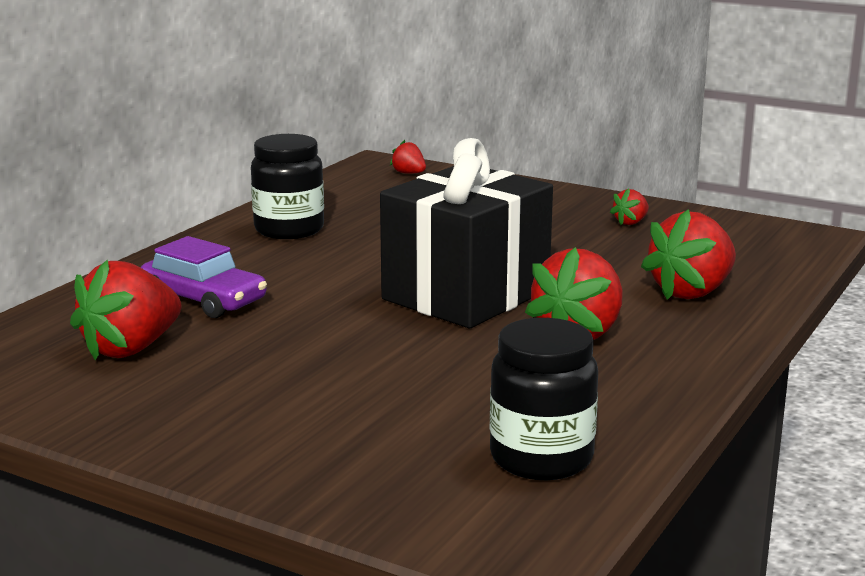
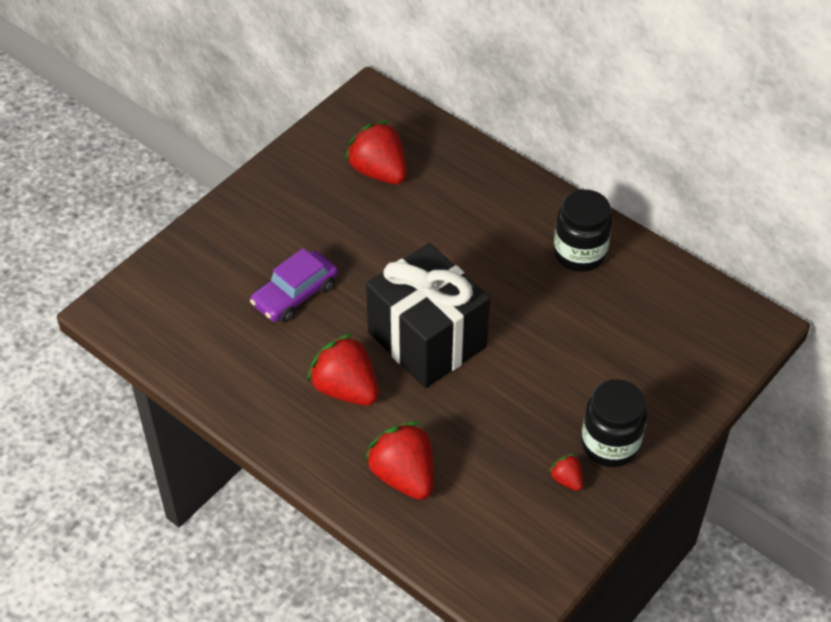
camera: 100 degrees right, 30 degrees up
purple car [141,236,267,318] -> purple car moved to [250,248,338,323]
red strawberry [390,140,426,174] -> none
black jar [490,318,598,480] -> black jar moved to [581,379,647,467]

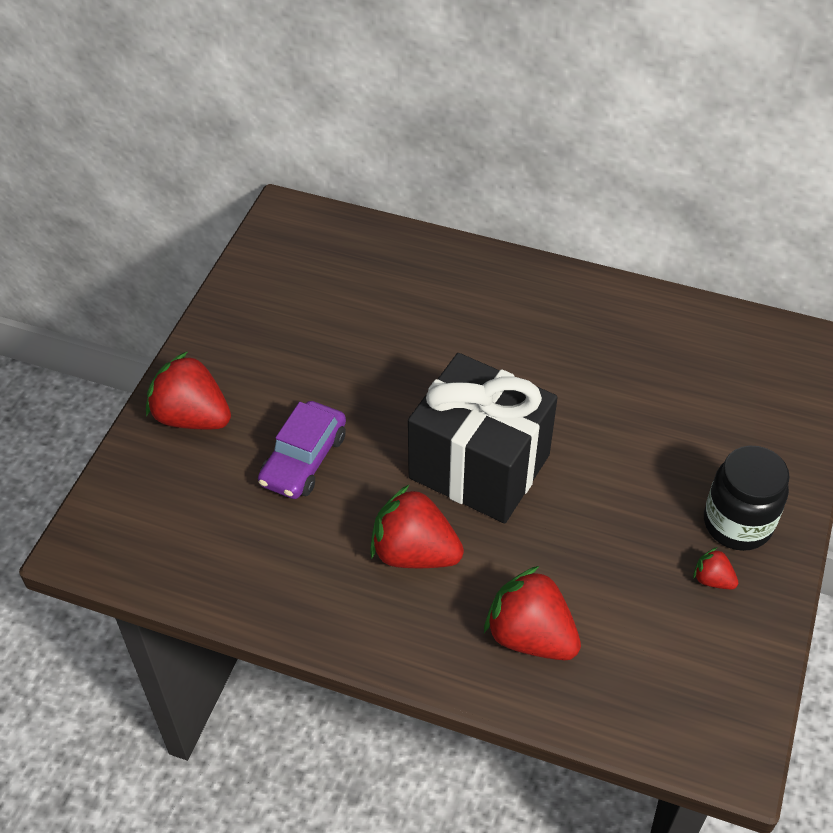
camera: 20 degrees left, 0 degrees up
red strawberry [345,120,407,184] -> red strawberry moved to [146,351,231,429]
black jar [554,189,612,272] -> none

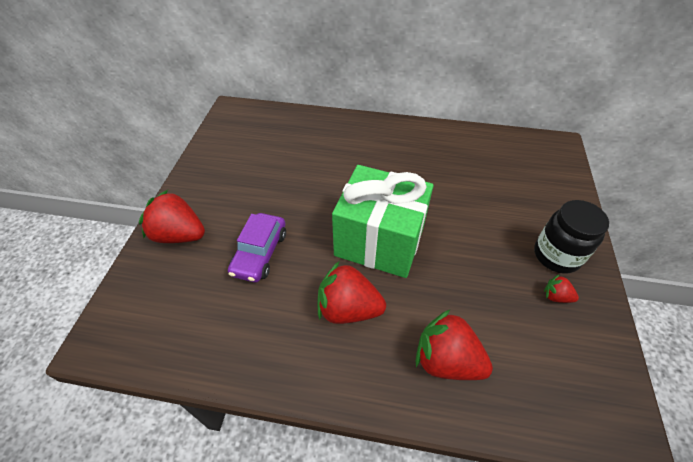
camera: 10 degrees left, 0 degrees up
black gift [408,353,558,523] -> green gift [332,165,434,278]

